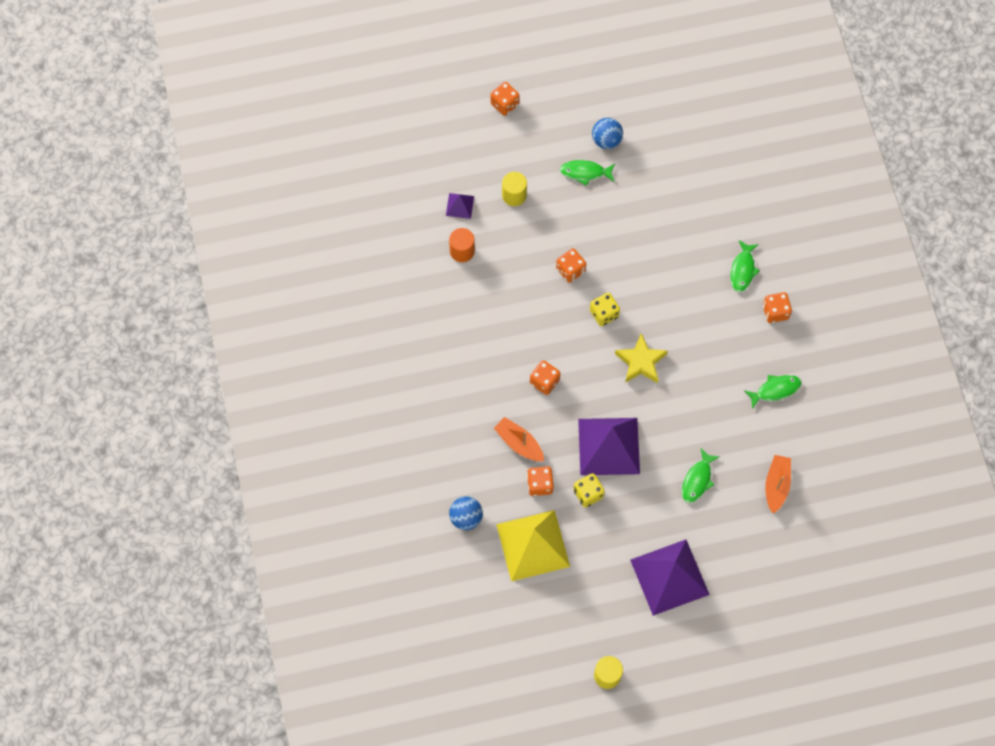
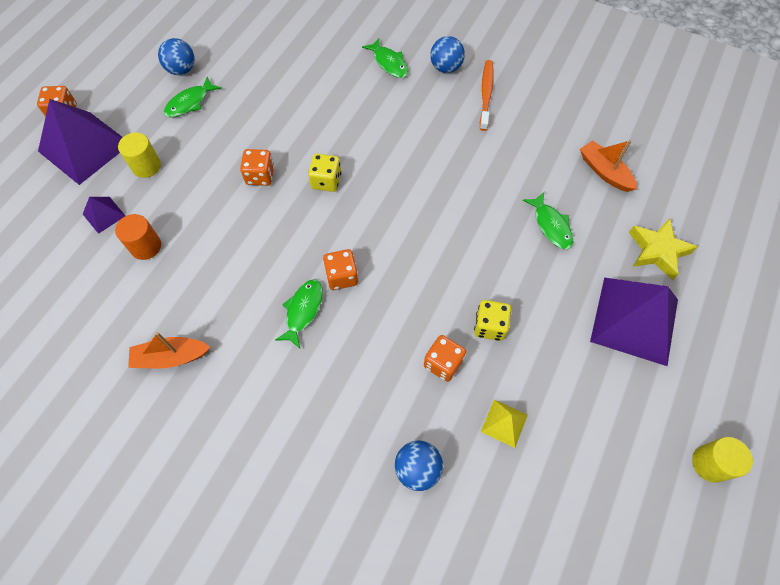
camera: 50 degrees left, 5 degrees down
orange boat [494,417,544,461] -> orange boat moved to [128,332,210,369]
yellow pyramid [496,510,570,581] -> yellow pyramid [481,400,528,448], size x0.45
purple pyramid [578,418,640,475] -> purple pyramid moved to [38,99,123,185]
yellow star [615,333,668,383] -> yellow star moved to [629,218,698,280]
green fish [744,375,802,409] -> green fish moved to [275,280,323,348]
orange dice [763,292,792,323] -> blue ball [430,36,465,73]
none -> orange toothbrush [480,60,494,131]

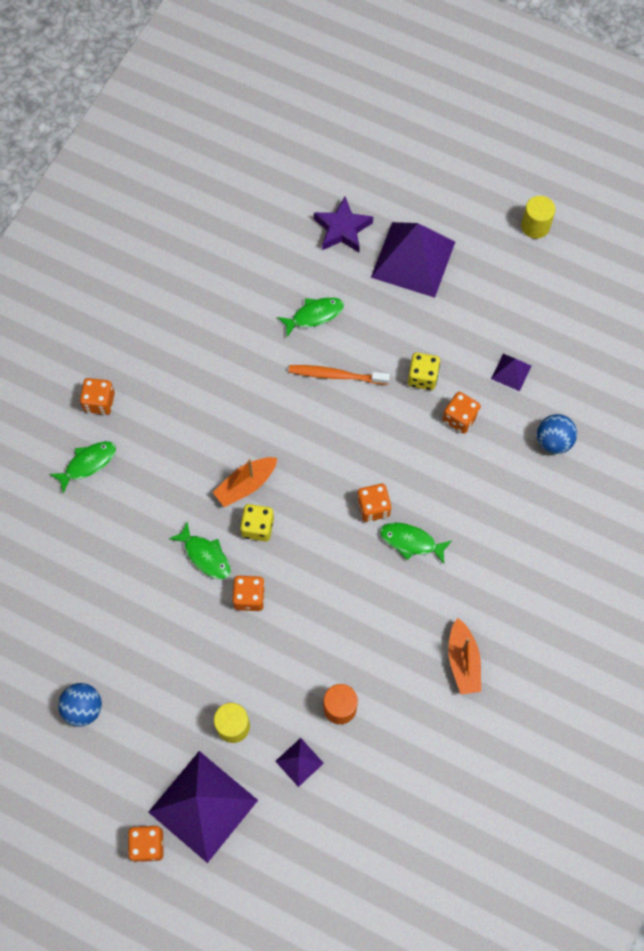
camera: 90 degrees left, 5 degrees up
green fish [164,77,221,117] -> green fish moved to [169,522,231,580]
blue ball [430,36,465,73] -> orange dice [80,378,115,415]
orange toothbrush [480,60,494,131] -> orange toothbrush moved to [289,365,390,385]
yellow pyramid [481,400,528,448] -> purple pyramid [491,354,531,391]
orange boat [580,140,637,192] -> orange boat moved to [213,457,277,507]
yellow star [629,218,698,280] -> purple star [314,197,373,252]

